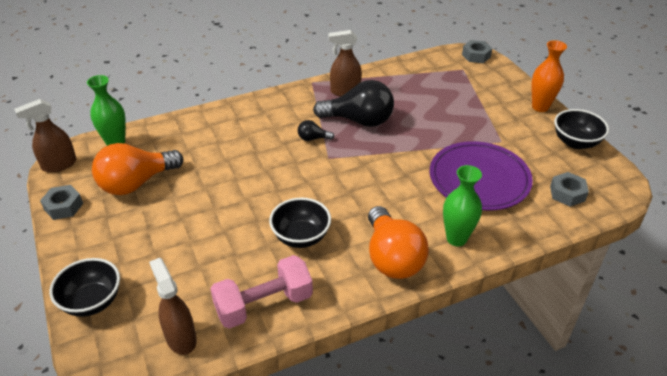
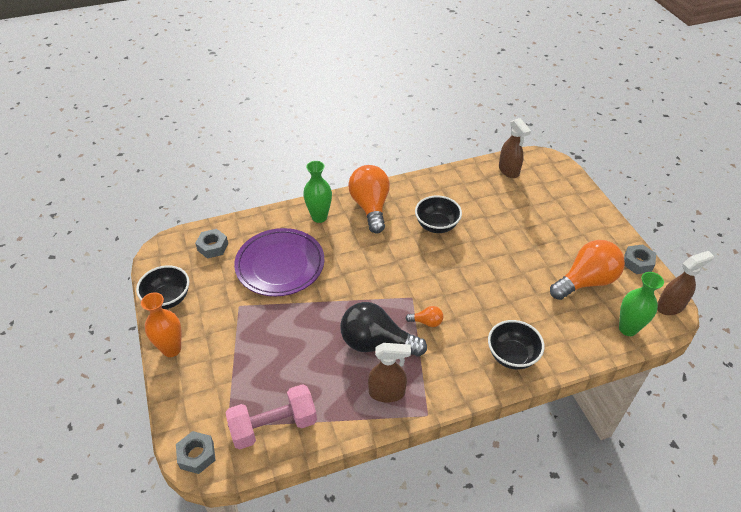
camera: 175 degrees left, 5 degrees up
black bowl [49,258,120,317] -> black bowl moved to [488,320,544,369]
pink dumbbell [210,255,313,329] -> pink dumbbell moved to [225,384,317,449]
black light bulb [298,120,334,141] -> orange light bulb [406,306,443,327]

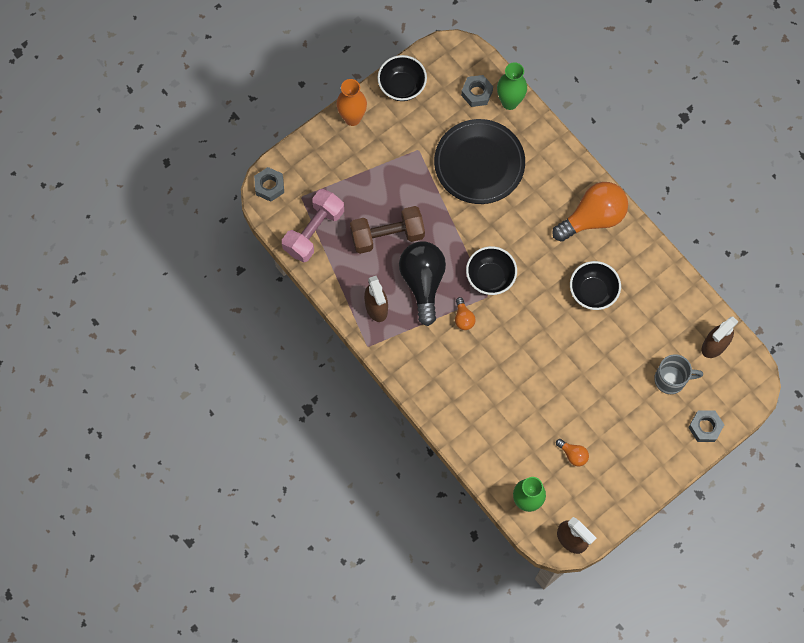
camera: 70 degrees right, 25 degrees up
pink dumbbell [225,384,317,449] -> pink dumbbell turned 75 degrees clockwise [282,189,344,262]
purple plate [234,228,325,296] -> black plate [434,119,525,204]
green vase [303,161,332,223] -> green vase moved to [497,62,527,110]
black bowl [488,320,544,369] -> black bowl moved to [466,246,517,295]
orange light bulb [550,240,625,300] -> orange light bulb [556,439,589,466], size x0.44
grey nut [624,244,656,274] -> grey nut moved to [688,410,724,442]
none -> brown dumbbell [350,206,425,254]
none -> grey mug [654,354,703,394]

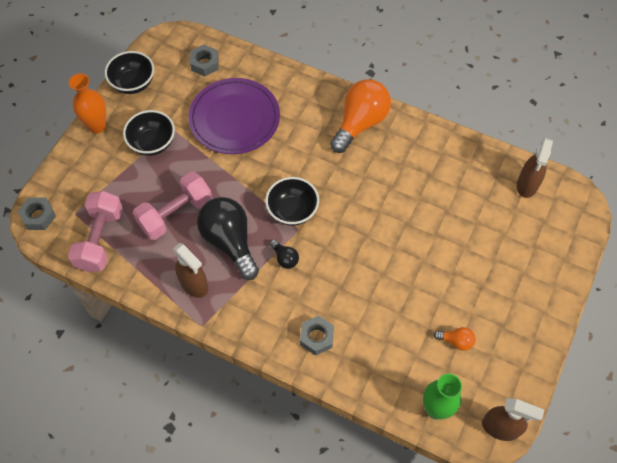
camera: 25 degrees left, 10 degrees down
brown dumbbell [350,206,425,254] -> pink dumbbell [133,172,212,240]
black plate [434,119,525,204] -> purple plate [188,78,280,154]
orange light bulb [455,297,476,330] -> black light bulb [270,239,299,269]
green vase [497,62,527,110] -> none
black bowl [570,261,621,310] -> black bowl moved to [123,110,175,156]
grey mug [654,354,703,394] -> none
grey nut [688,410,724,442] -> grey nut moved to [300,316,334,356]

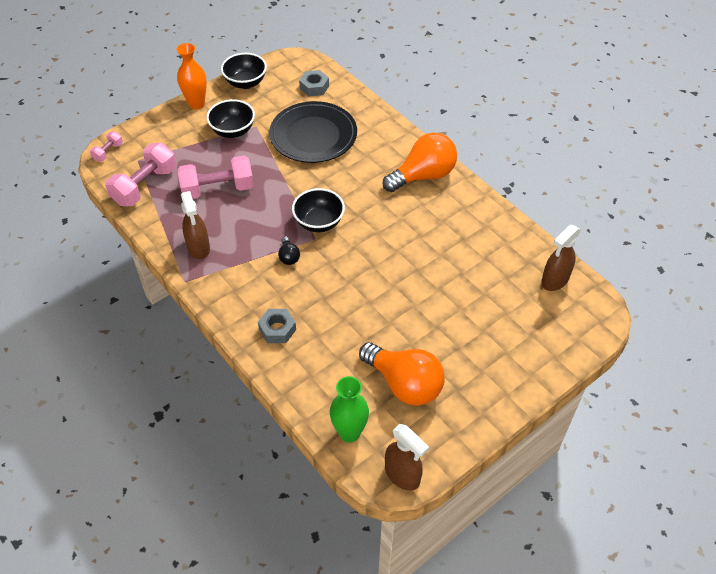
camera: 25 degrees right, 10 degrees down
grey nut [18,197,56,230] -> pink dumbbell [90,131,123,162]
purple plate [188,78,280,154] -> black plate [269,101,357,163]
black light bulb [197,197,259,280] -> none
orange light bulb [433,327,476,351] -> orange light bulb [359,342,445,406], size x2.27

